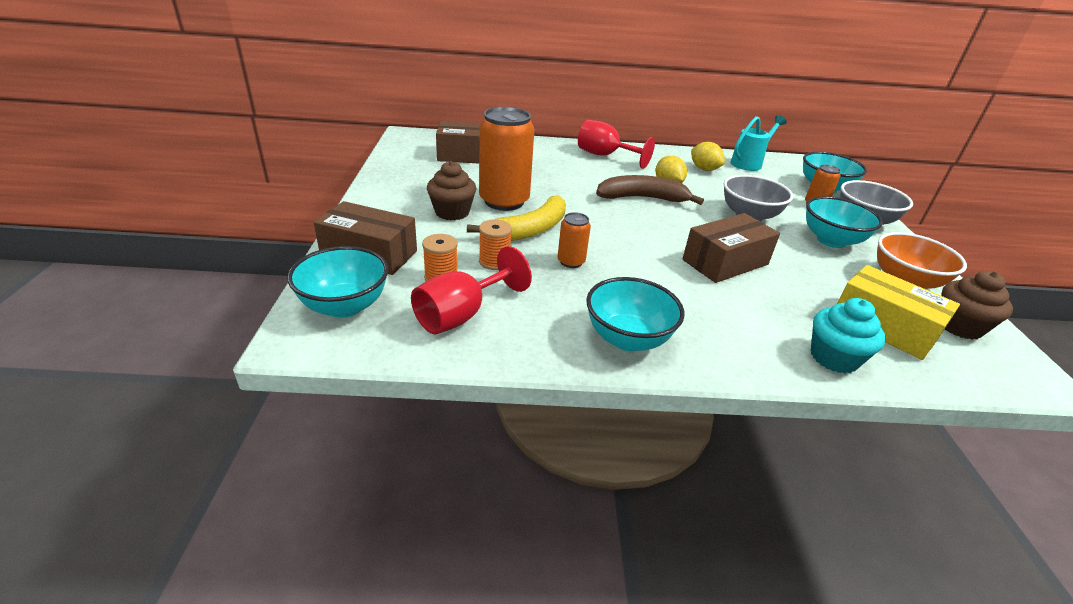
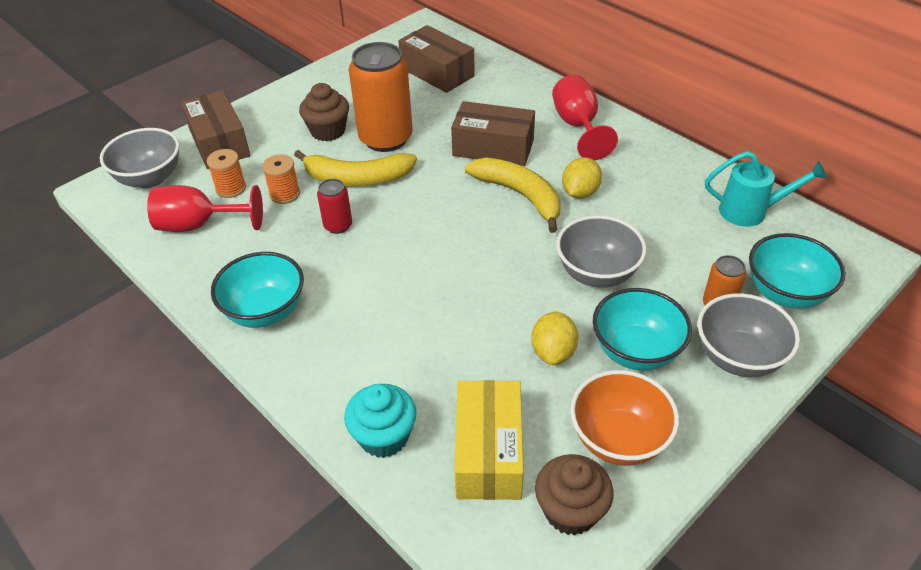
camera: 50 degrees right, 10 degrees up
turquoise bowl [287,246,388,318] -> grey bowl [100,128,179,188]
orange can [558,212,591,268] -> red can [317,179,352,234]
brown banana [596,175,704,205] -> yellow banana [465,157,561,233]
brown box [682,213,780,283] -> brown box moved to [451,101,535,166]
yellow lemon [691,142,725,171] -> yellow lemon moved to [531,312,579,365]

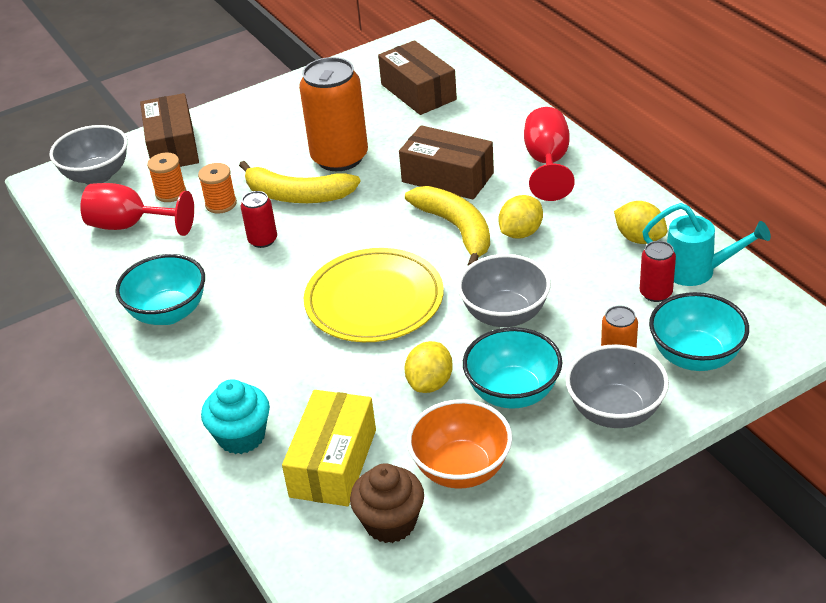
camera: 15 degrees right, 5 degrees down
brown cupcake [299,83,349,142] -> none
none -> yellow plate [304,248,444,342]
none -> yellow lemon [614,201,667,244]
none -> red can [640,241,676,302]

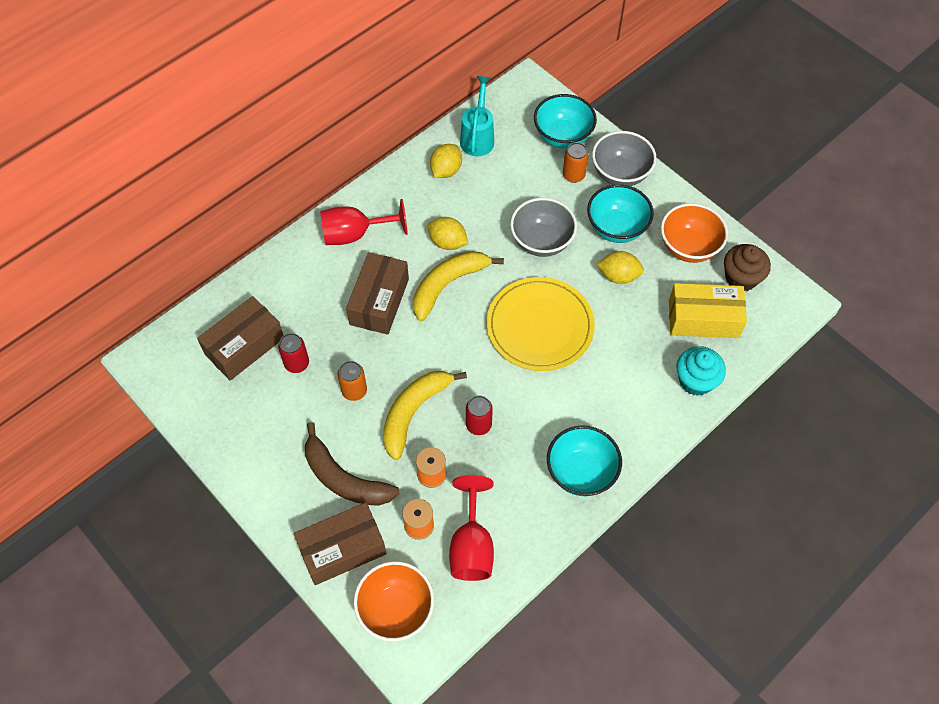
camera: 105 degrees left, 20 degrees up
grey bowl [49,125,128,185] -> orange bowl [354,561,434,642]
yellow banana [239,161,361,203] -> yellow banana turned 150 degrees counterclockwise [383,371,467,460]
orange can [299,57,368,171] -> orange can [338,361,367,401], size x0.48
red can [640,241,676,302] -> red can moved to [278,333,309,373]
none -> brown banana [305,422,400,506]

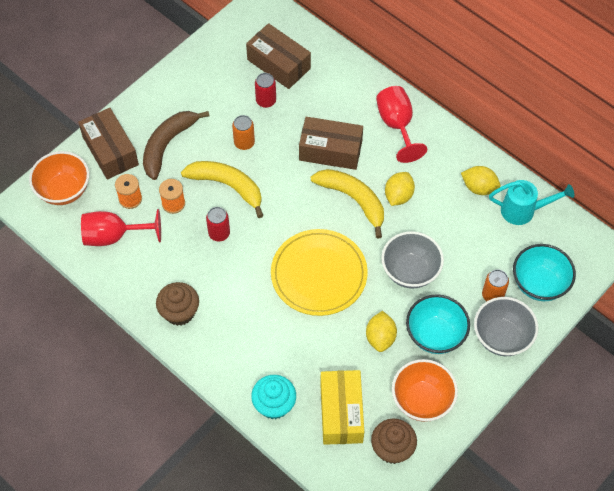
camera: 85 degrees right, 0 degrees up
turquoise bowl [547,425,622,496] -> brown cupcake [156,282,199,326]

